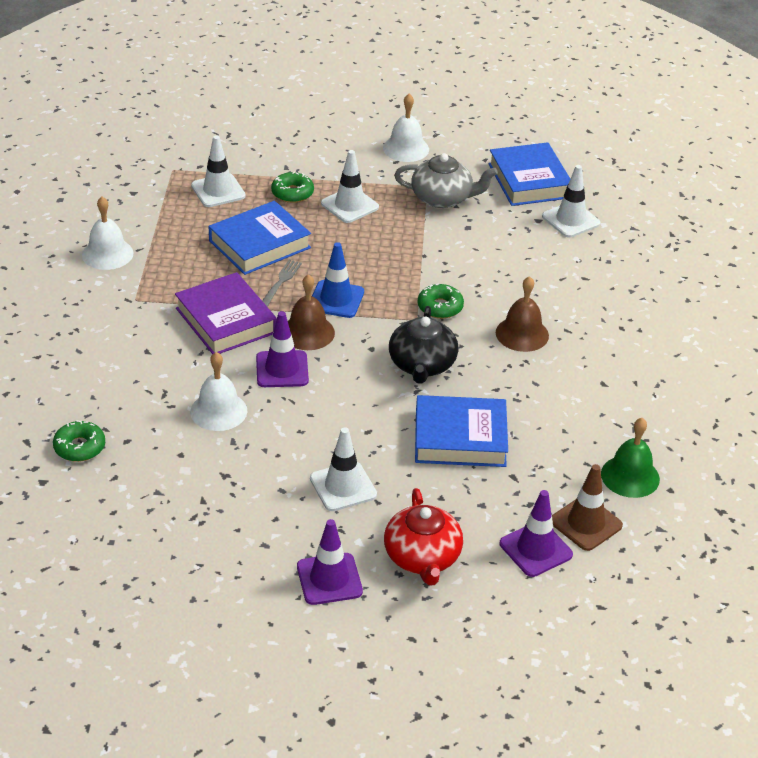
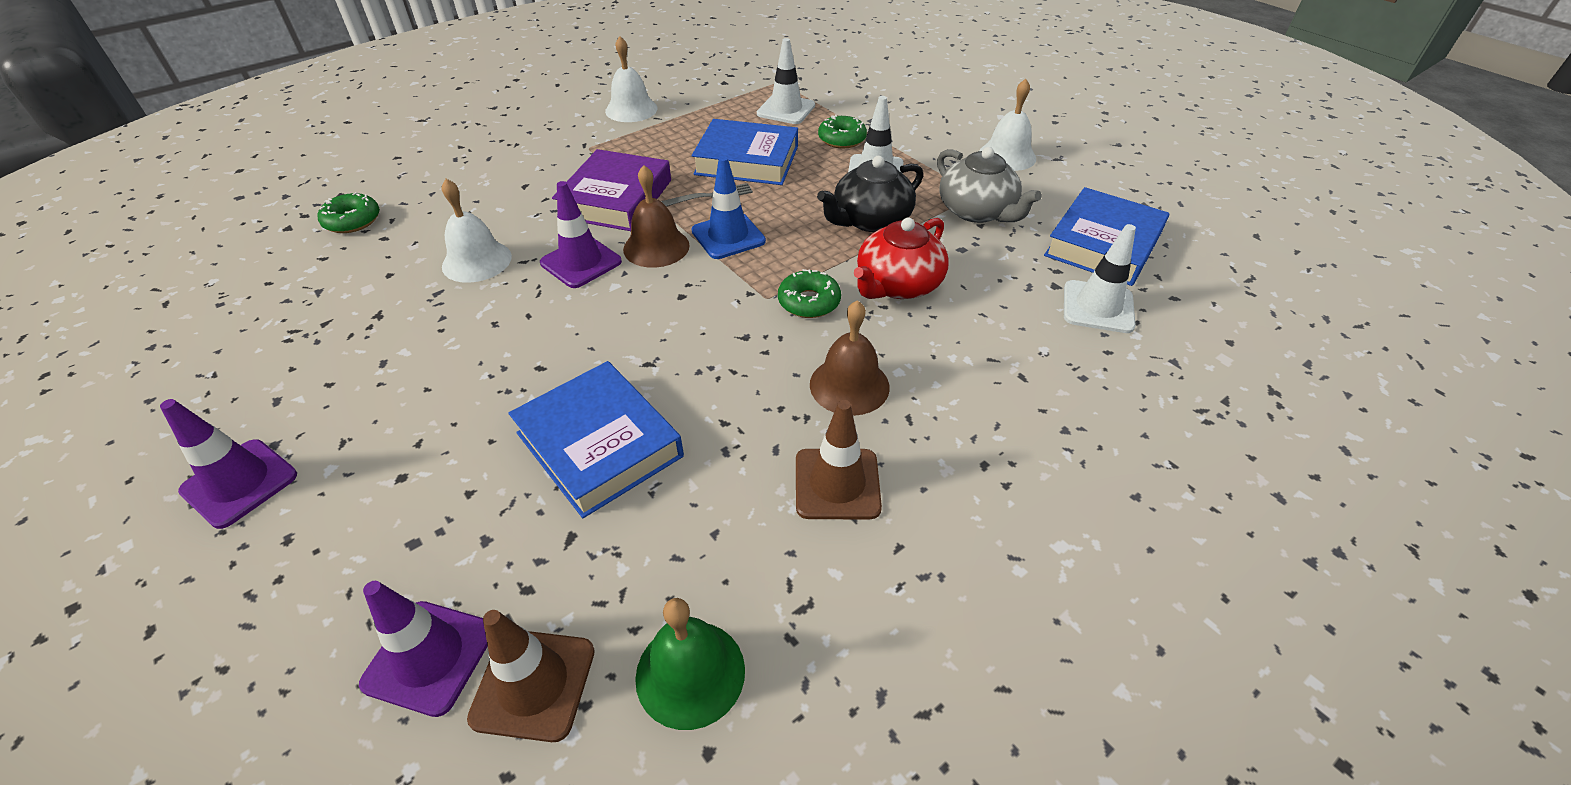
camera: 50 degrees right, 5 degrees up
white traffic cone [310,427,377,511] -> none
red teapot [384,488,463,586] -> red teapot moved to [854,217,949,299]
black teapot [389,306,458,384] -> black teapot moved to [817,156,923,232]
none -> brown traffic cone [796,400,882,519]

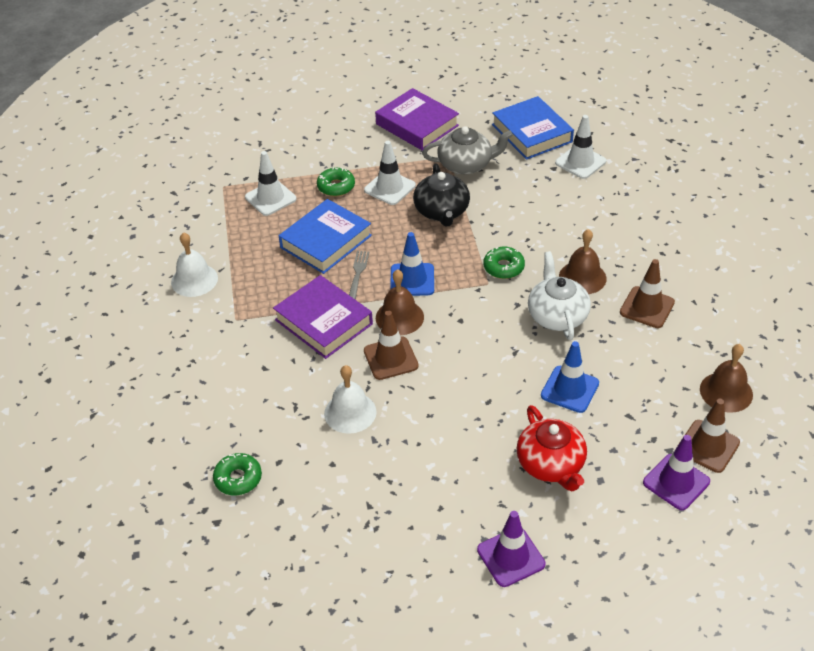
camera: 60 degrees left, 0 degrees up
blue book [509,361,684,518] -> blue traffic cone [541,341,599,413]
purple traffic cone [540,181,622,288] -> brown traffic cone [364,311,419,380]
green bell [635,598,745,730] -> brown bell [700,344,753,413]
red teapot [854,217,949,299] -> red teapot moved to [517,405,587,491]
white bell [979,79,1036,171] -> purple book [375,88,459,150]
none -> white teapot [528,251,591,340]

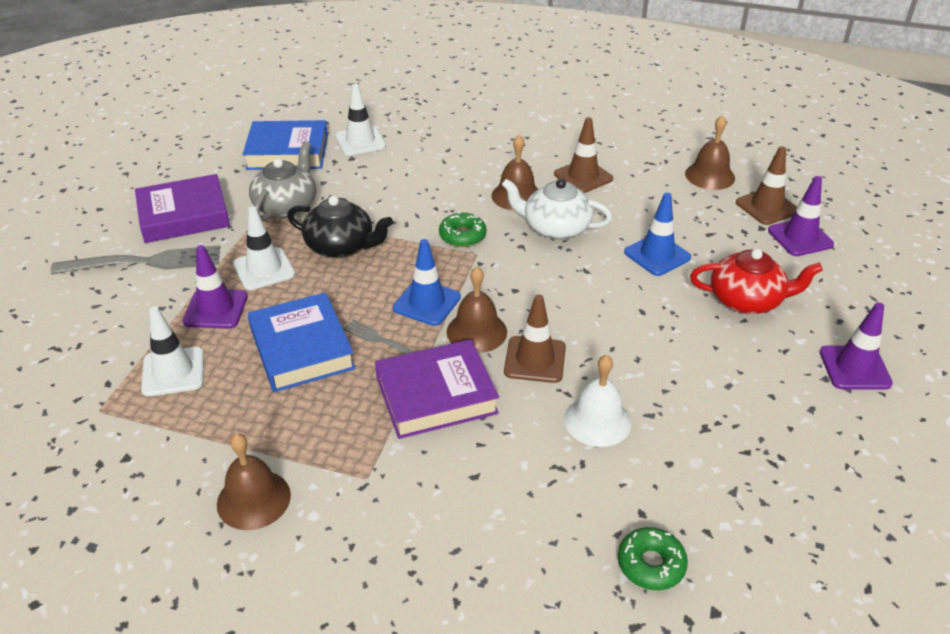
camera: 65 degrees left, 5 degrees down
white bell [171,232,218,297] -> brown bell [217,433,291,530]
green donut [317,167,355,197] -> purple traffic cone [183,245,248,329]
none -> grey fork [50,245,220,274]

